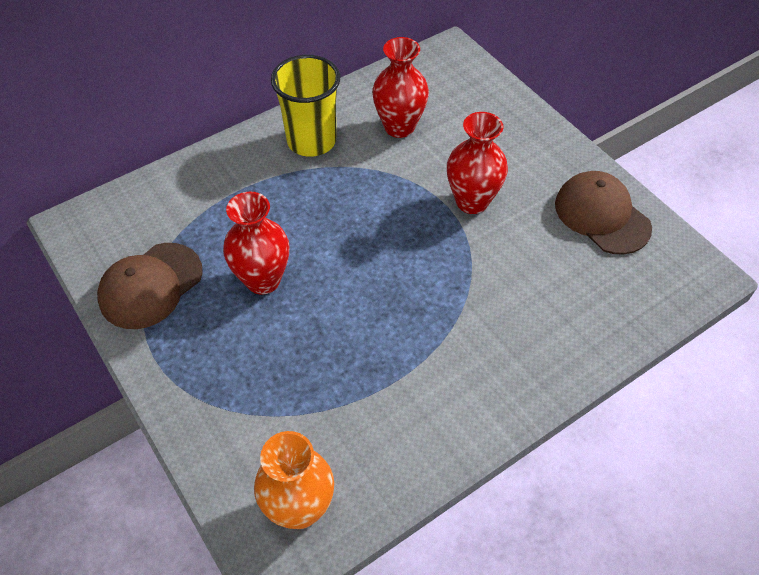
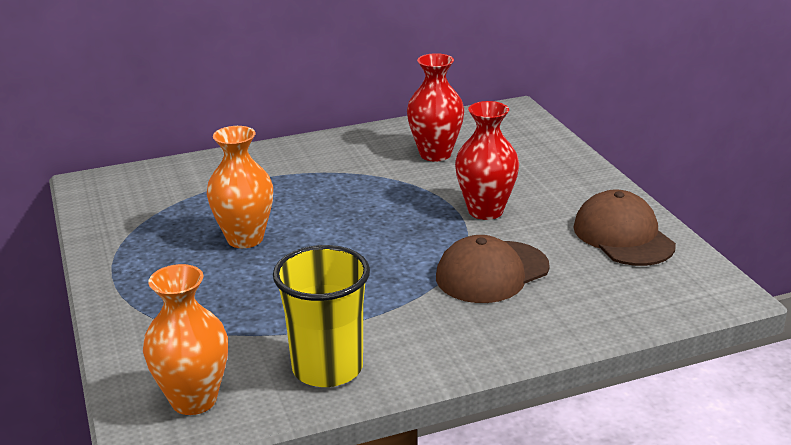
camera: 15 degrees right, 25 degrees down
brown cap [97,243,203,329] -> brown cap moved to [436,235,550,303]
red vase [223,192,289,295] -> orange vase [207,126,273,248]
yellow cup [271,55,340,157] -> yellow cup moved to [273,245,370,387]

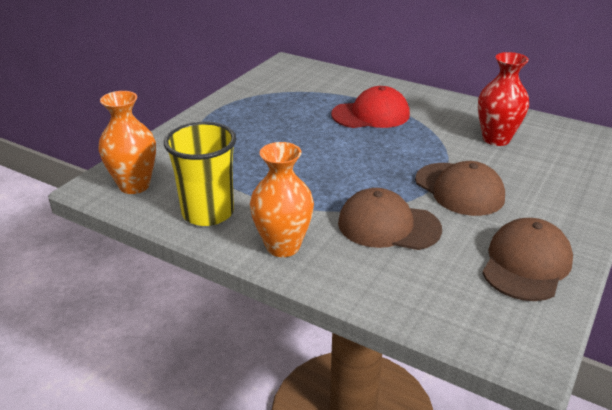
camera: 50 degrees right, 5 degrees up
orange vase [207,126,273,248] -> orange vase moved to [250,142,314,257]
red vase [455,101,519,220] -> brown cap [415,161,505,216]
none -> red cap [331,86,410,128]

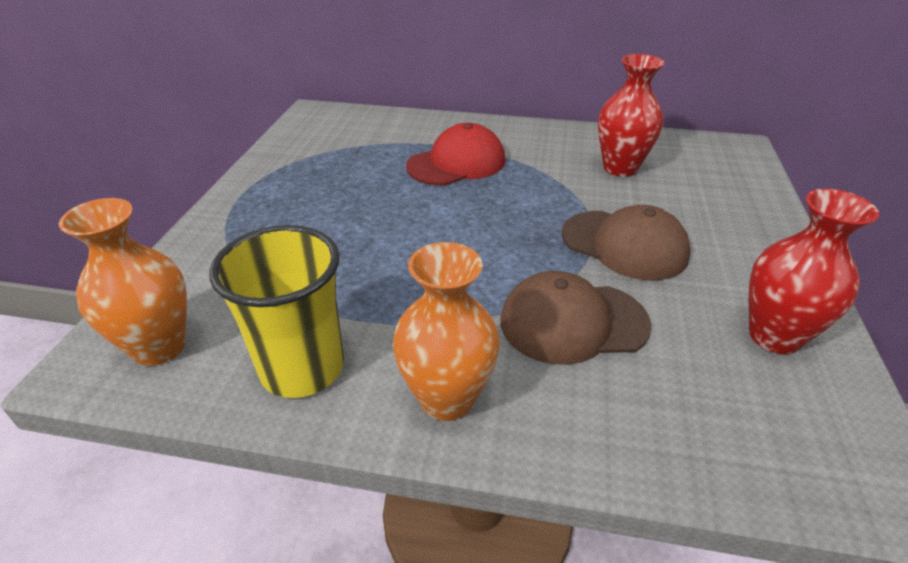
camera: 20 degrees left, 5 degrees up
brown cap [482,218,573,301] -> red vase [749,189,879,354]

